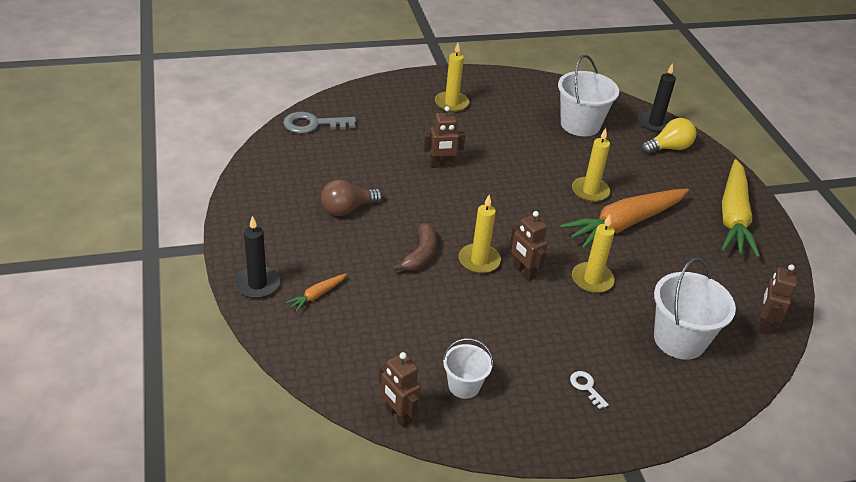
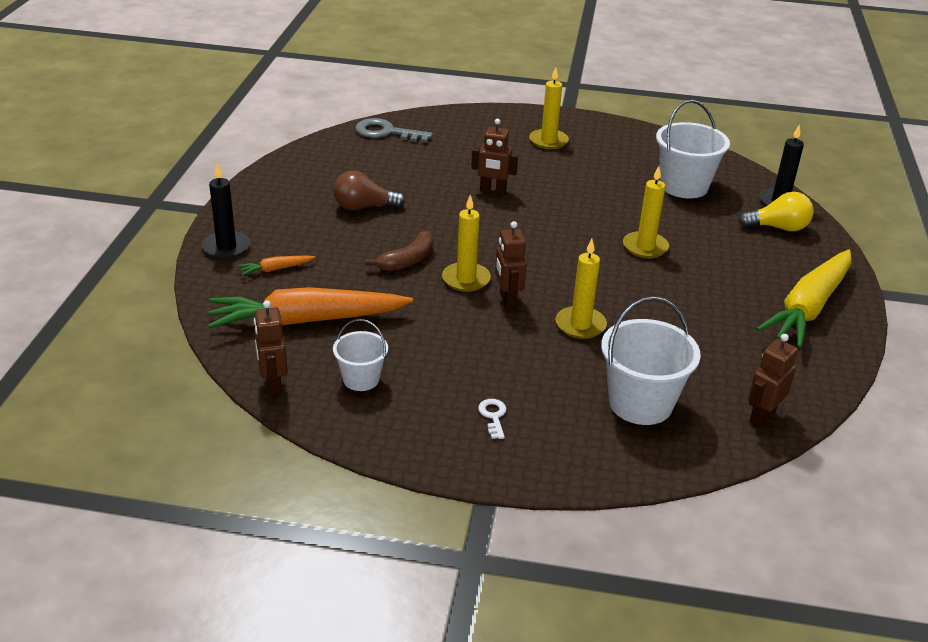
camera: 25 degrees right, 5 degrees down
orange carrot [560,189,689,248] -> orange carrot moved to [208,287,413,328]

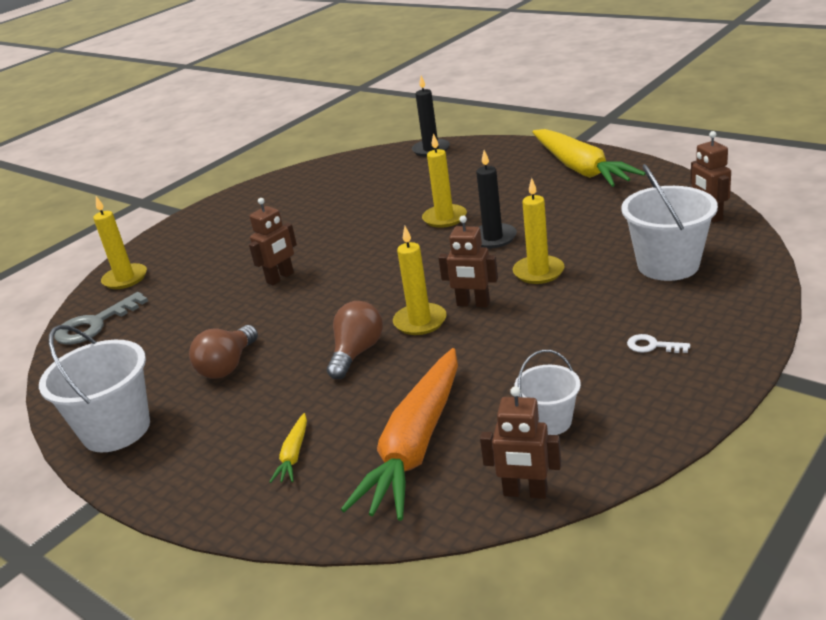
camera: 55 degrees left, 5 degrees down
black candle [202,164,250,259] -> black candle moved to [476,150,517,248]
orange carrot [238,256,316,276] -> yellow carrot [270,413,307,483]
brown banana [365,231,434,271] -> brown light bulb [327,301,383,379]
yellow candle [529,67,569,150] -> yellow candle moved to [93,196,147,289]
white bucket [656,100,730,198] -> white bucket moved to [39,325,150,452]
yellow light bulb [739,192,814,231] -> none

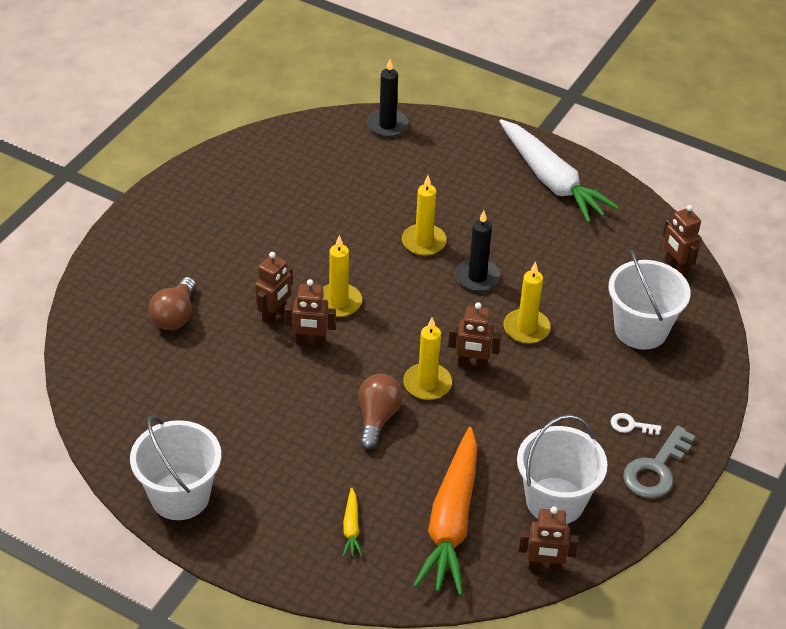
camera: 15 degrees left, 15 degrees up
grey key [54,292,148,344] -> grey key moved to [623,425,695,499]
yellow candle [93,196,147,289] -> yellow candle moved to [323,235,362,317]
brown light bulb [189,325,258,379] -> brown light bulb moved to [149,277,196,330]
white bucket [515,350,581,435] -> white bucket [517,415,608,524], size x1.73
yellow carrot [532,129,646,187] -> white carrot [499,119,619,223]
none -> brown robot [284,279,336,347]

